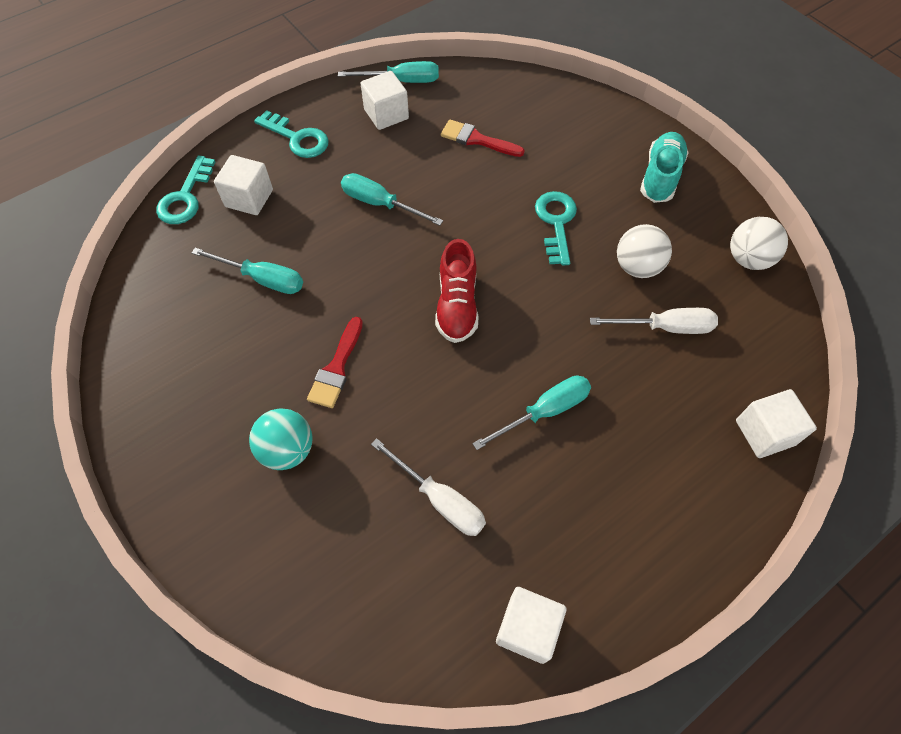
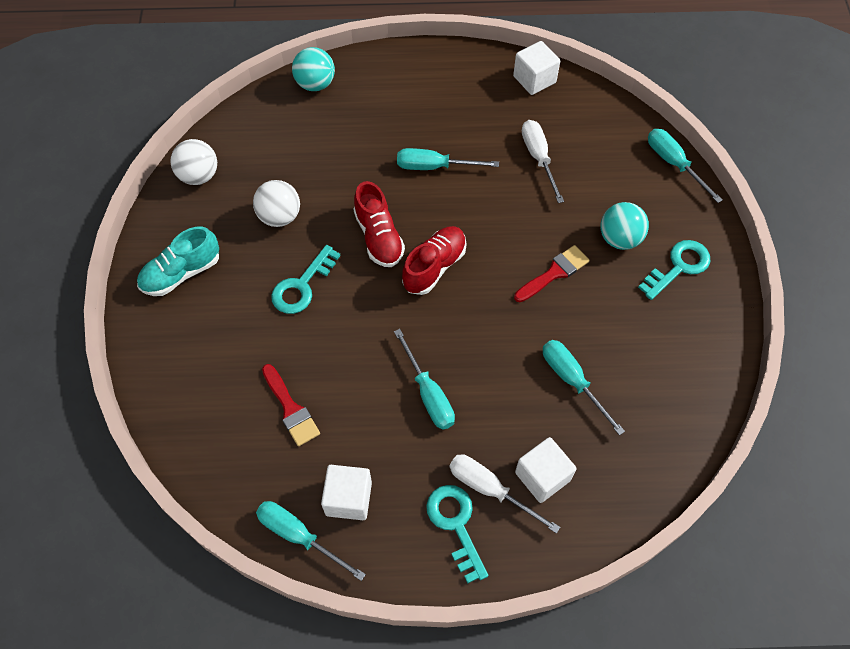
camera: 145 degrees left, 0 degrees up
turquoise key [156,155,215,224] -> turquoise key moved to [638,240,711,300]
white screwdriver [590,308,718,334] -> white screwdriver moved to [450,454,560,534]
white cube [736,389,817,458] -> turquoise ball [292,47,335,91]
none -> red shoe [354,181,405,267]
none -> turquoise screwdriver [648,129,723,203]

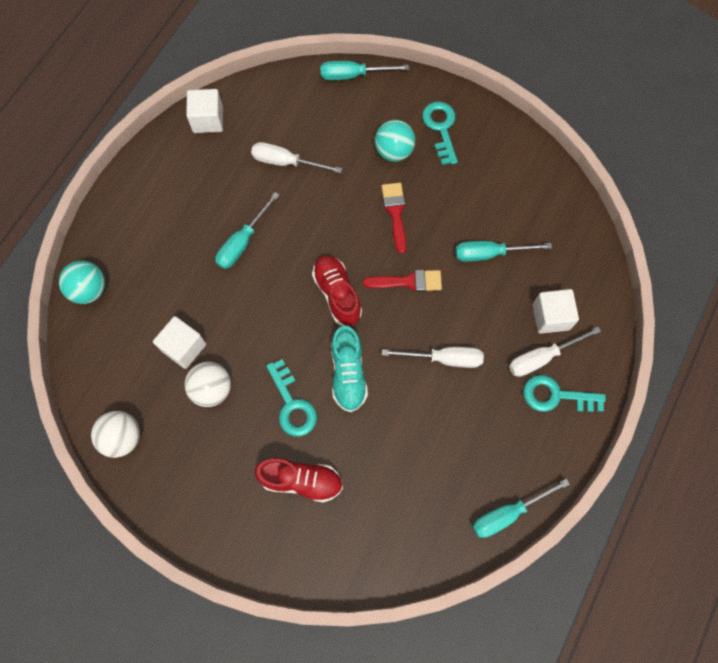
camera: 60 degrees left, 10 degrees up
turquoise shoe [137,226,219,296] -> turquoise shoe moved to [331,326,368,412]
red brush [262,364,320,446] -> red brush moved to [363,270,442,292]
white cube [321,465,372,520] -> white cube moved to [153,316,206,369]
red shoe [354,181,405,267] -> red shoe moved to [255,458,343,503]
turquoise screwdriver [394,329,455,430] -> white screwdriver [382,347,484,368]

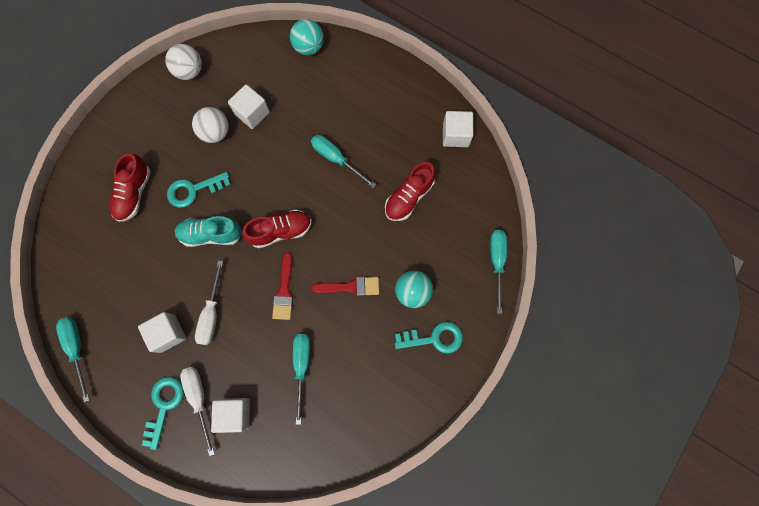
camera: 95 degrees right, 5 degrees up
white screwdriver [251,142,342,173] -> red shoe [385,162,435,221]
none -> white cube [138,312,186,353]

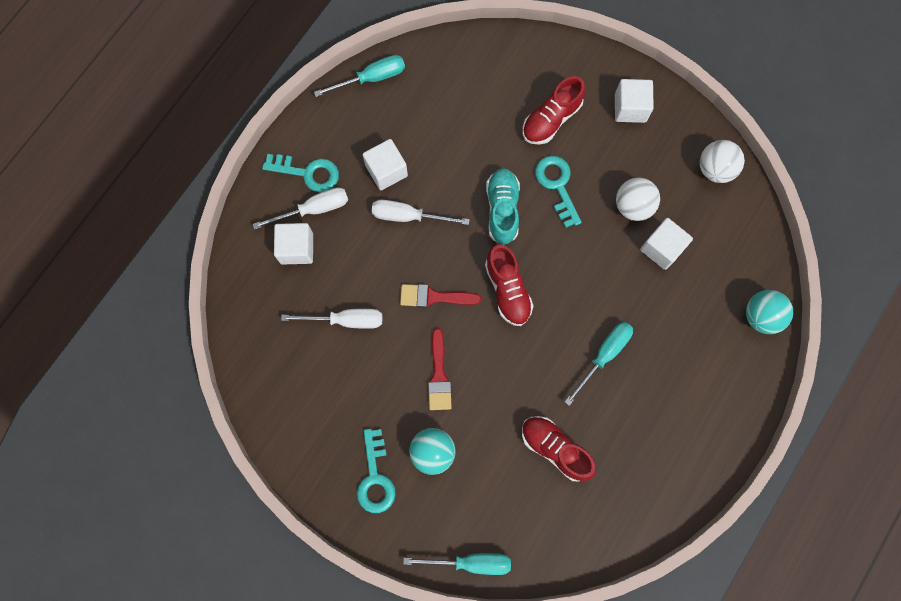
camera: 90 degrees right, 0 degrees up
red shoe [109,153,151,222] -> red shoe turned 60 degrees counterclockwise [523,76,586,145]
turquoise screwdriver [293,334,310,425] -> white screwdriver [281,309,382,329]
white cube [443,111,473,147] -> white cube moved to [615,79,654,123]

